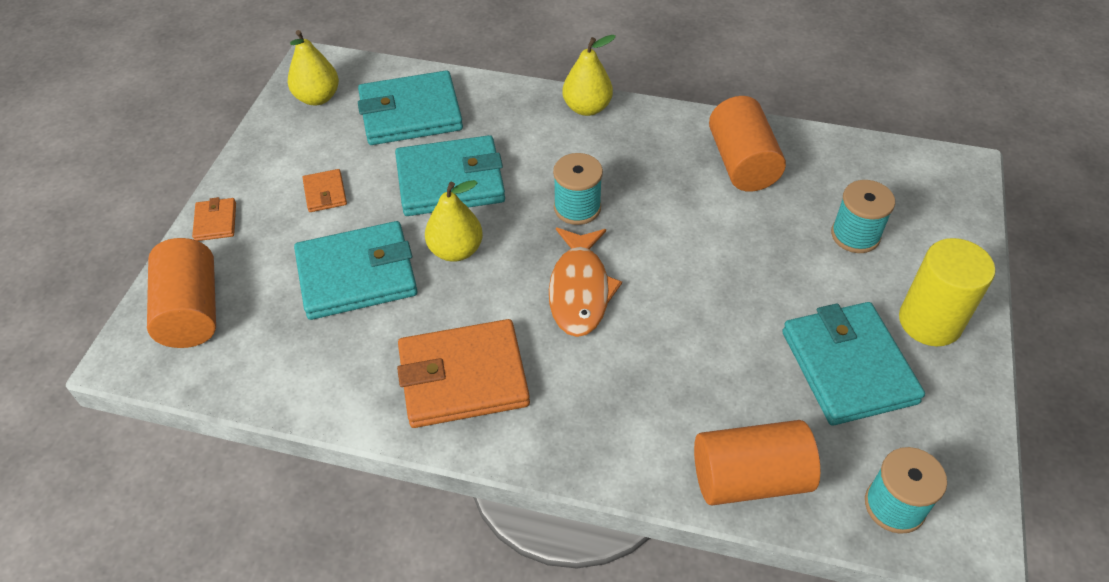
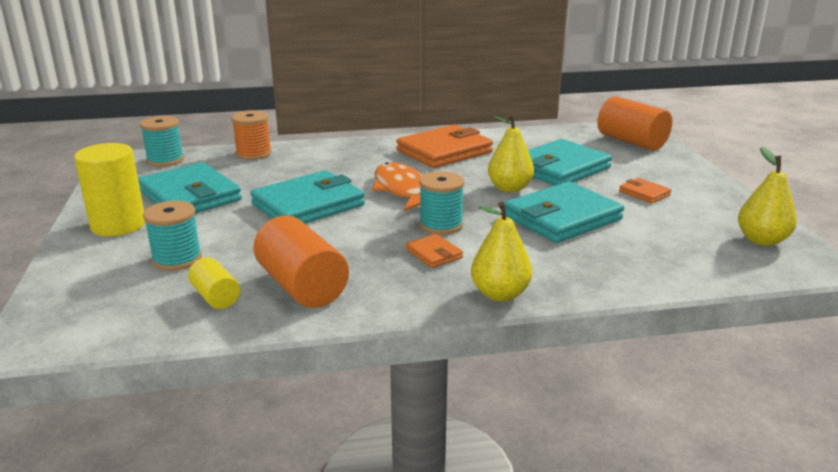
camera: 155 degrees right, 25 degrees down
orange wallet [192,197,236,241] -> orange wallet moved to [406,234,463,268]
turquoise wallet [358,70,463,145] -> turquoise wallet moved to [250,170,365,224]
orange cylinder [694,420,820,505] -> orange spool [231,110,272,160]
none -> yellow cylinder [188,257,240,309]

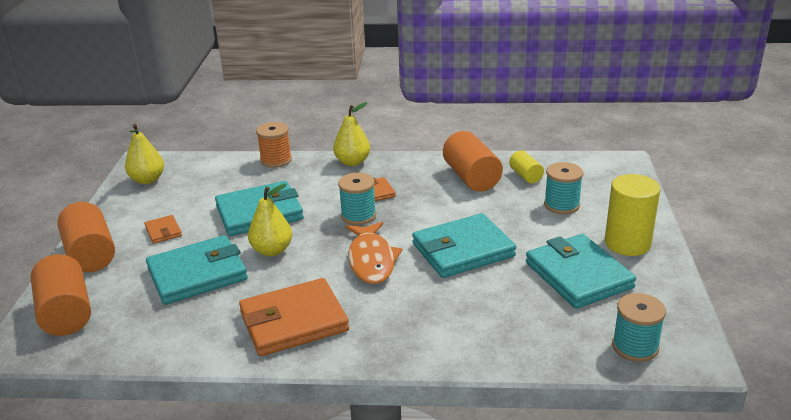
camera: 165 degrees left, 5 degrees up
orange spool [231,110,272,160] -> orange spool moved to [256,122,292,168]
none -> orange cylinder [57,202,115,272]

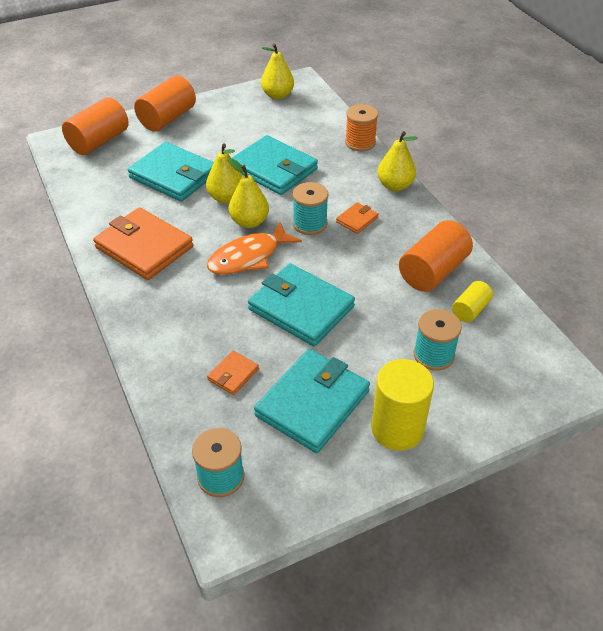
camera: 60 degrees right, 15 degrees up
orange wallet [145,215,182,244] -> orange wallet moved to [207,350,259,395]
none -> yellow pear [229,159,269,228]

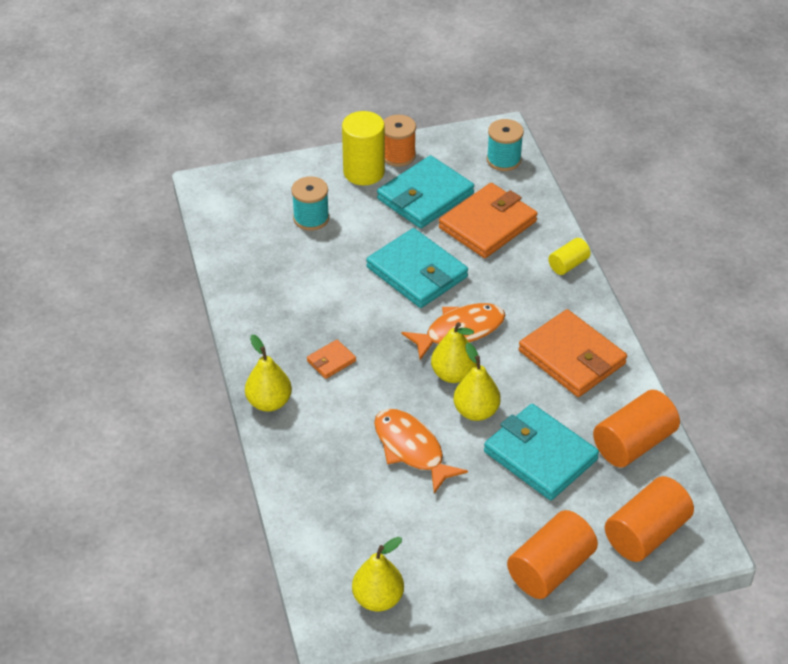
camera: 170 degrees left, 0 degrees up
orange wallet [207,350,259,395] -> orange wallet [439,183,538,258], size x2.19
turquoise wallet [231,135,318,195] -> orange fish [374,409,468,494]
turquoise spool [292,182,328,235] -> none
orange spool [345,104,378,151] -> orange spool moved to [383,115,416,167]
orange cylinder [399,220,473,292] -> orange cylinder moved to [593,390,680,468]
yellow cylinder [452,281,493,322] -> yellow cylinder moved to [548,238,591,275]

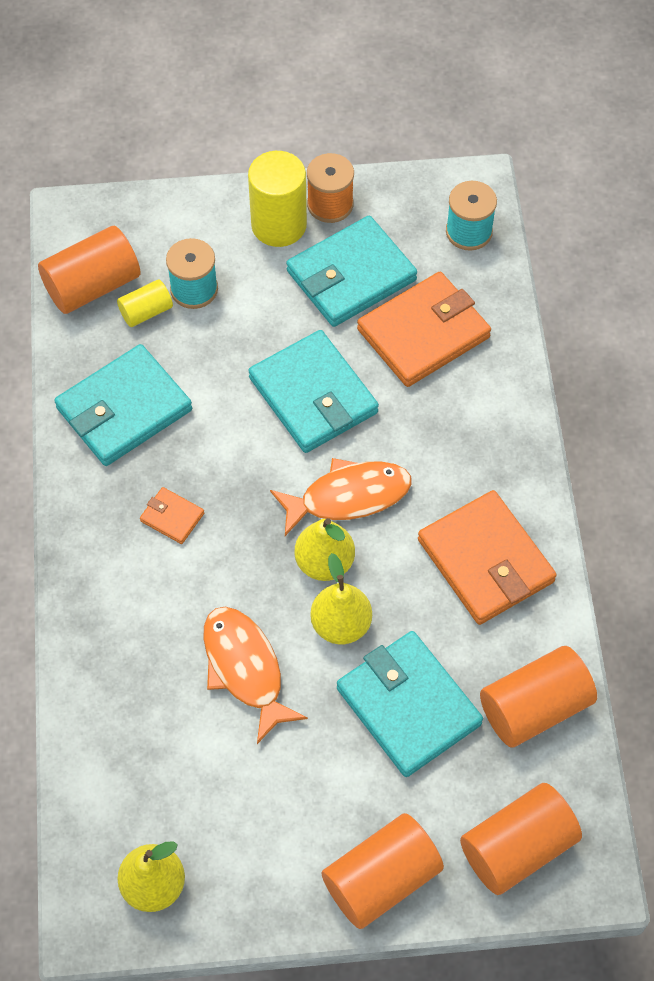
camera: 10 degrees right, 15 degrees up
yellow pear [245,335,292,412] -> none
orange wallet [307,340,356,379] -> orange wallet turned 60 degrees clockwise [140,487,204,544]
yellow cylinder [548,238,591,275] -> yellow cylinder moved to [117,279,173,327]
none -> orange cylinder [38,226,140,314]
none -> turquoise wallet [54,344,192,466]

